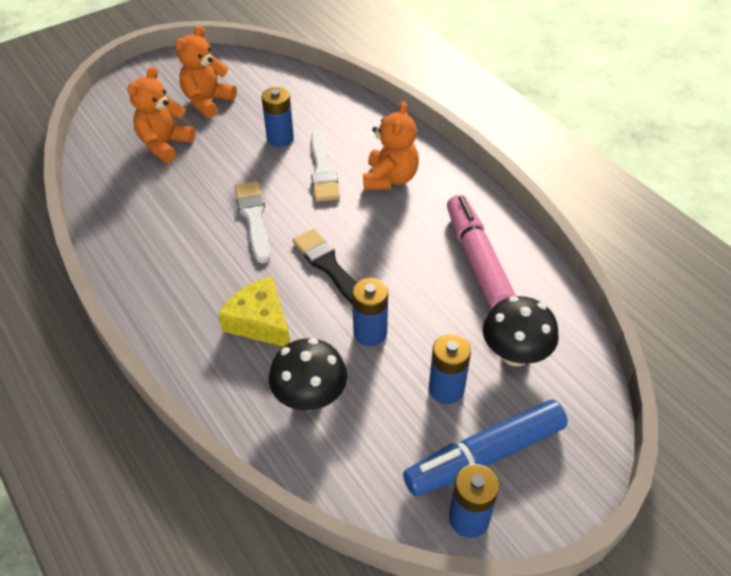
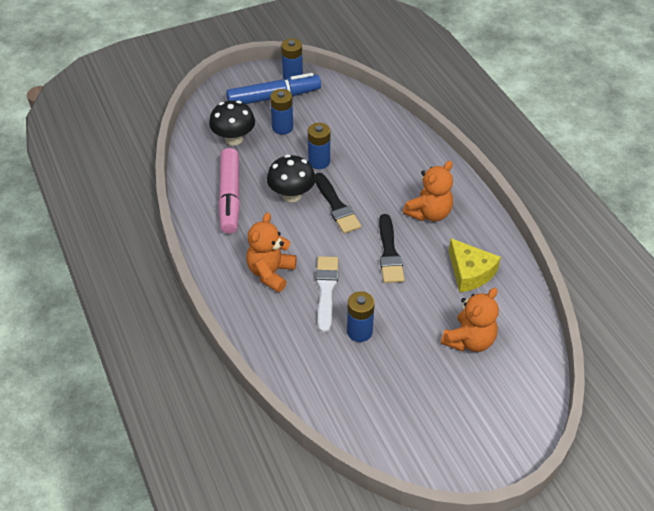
camera: 170 degrees left, 0 degrees up
orange teddy bear [175,25,237,118] -> orange teddy bear moved to [403,161,453,221]
yellow cheese [218,276,290,347] -> yellow cheese moved to [449,238,501,292]
white brush [234,181,270,264] -> black brush [379,214,405,283]
black mushroom [269,338,347,411] -> black mushroom moved to [267,155,316,202]

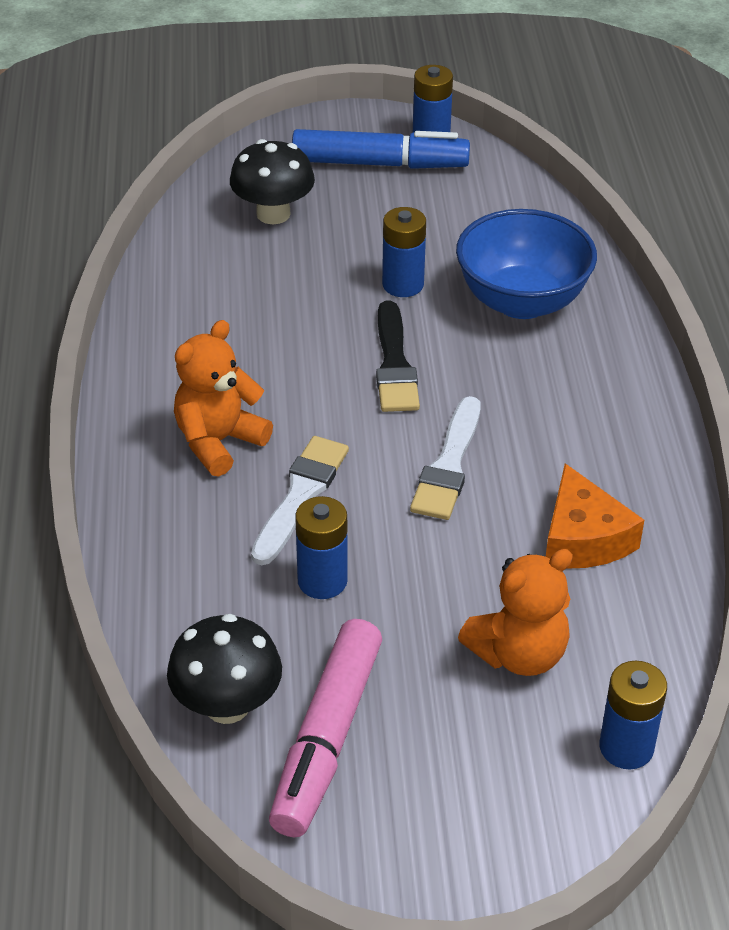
camera: 20 degrees right, 5 degrees down
pink marker [218,148,240,234] -> pink marker moved to [269,619,382,837]
black mushroom [267,155,316,202] -> black mushroom moved to [167,614,282,724]
blue battery [270,89,293,135] -> blue battery moved to [600,661,667,769]
black brush [379,214,405,283] -> white brush [410,396,481,520]
orange teddy bear [403,161,453,221] -> none
yellow cheese [449,238,501,292] -> orange cheese [546,463,644,569]
none -> blue bowl [456,209,597,319]

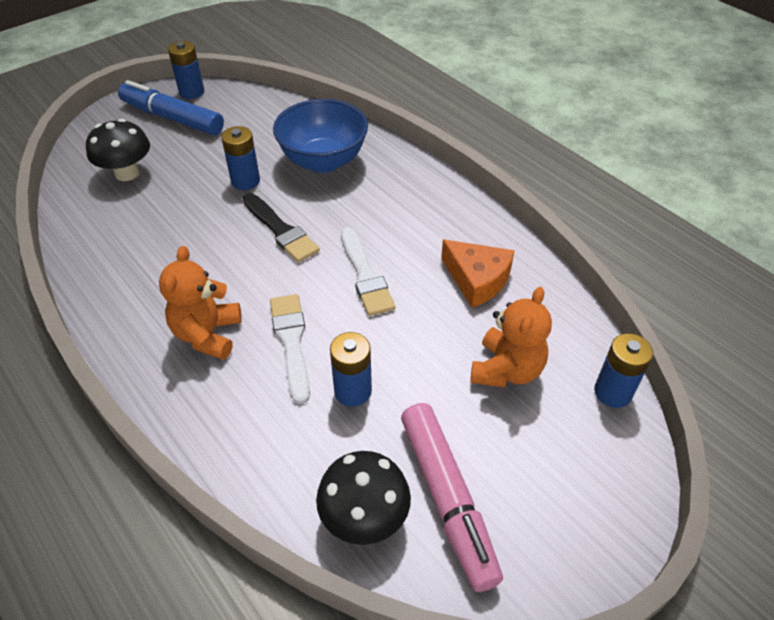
camera: 35 degrees left, 5 degrees up
blue marker [292,129,470,169] -> blue marker turned 120 degrees counterclockwise [118,80,224,135]

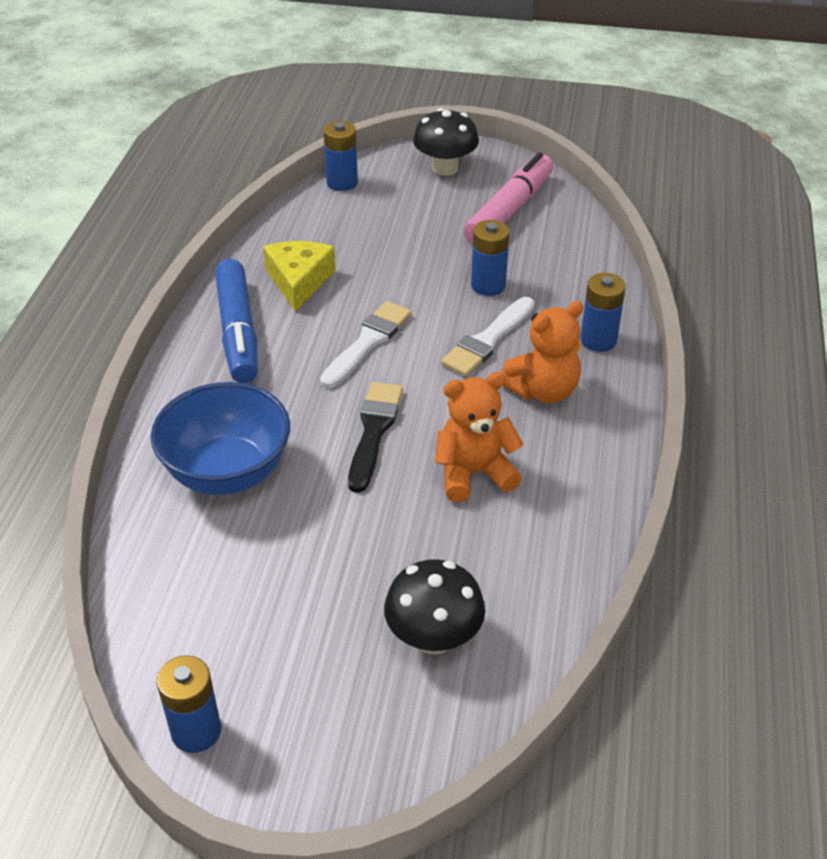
camera: 130 degrees left, 5 degrees down
blue marker [118,80,224,135] -> blue marker moved to [215,259,258,383]
blue battery [221,126,260,190] -> blue battery moved to [580,273,626,352]
black mushroom [316,451,411,545] -> black mushroom moved to [413,108,479,176]
orange cheese [441,239,515,308] -> yellow cheese [263,241,335,312]
orange teddy bear [470,287,552,388] -> orange teddy bear moved to [435,372,524,502]

